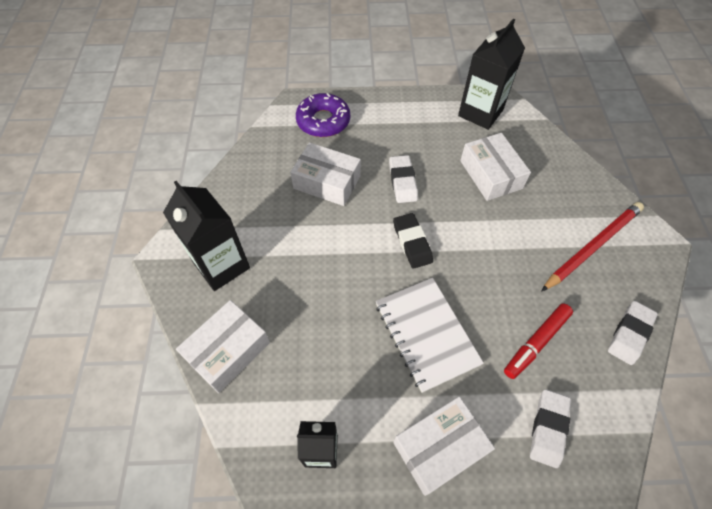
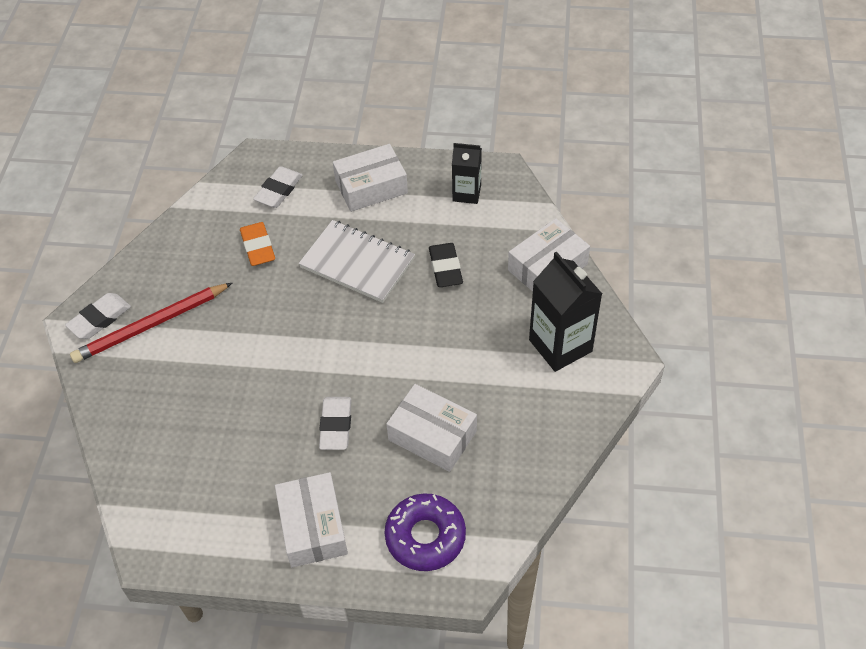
camera: 170 degrees left, 5 degrees down
white notebook [376,278,484,393] -> white notebook turned 45 degrees counterclockwise [299,220,415,303]
black eraser [393,213,433,269] -> black eraser moved to [429,243,463,287]
black carton [458,19,525,130] -> none
white box [460,133,531,201] -> white box moved to [275,472,348,567]
red marker [504,303,573,379] -> orange eraser [240,222,275,266]
white eraser [608,301,658,365] -> white eraser moved to [65,293,131,339]

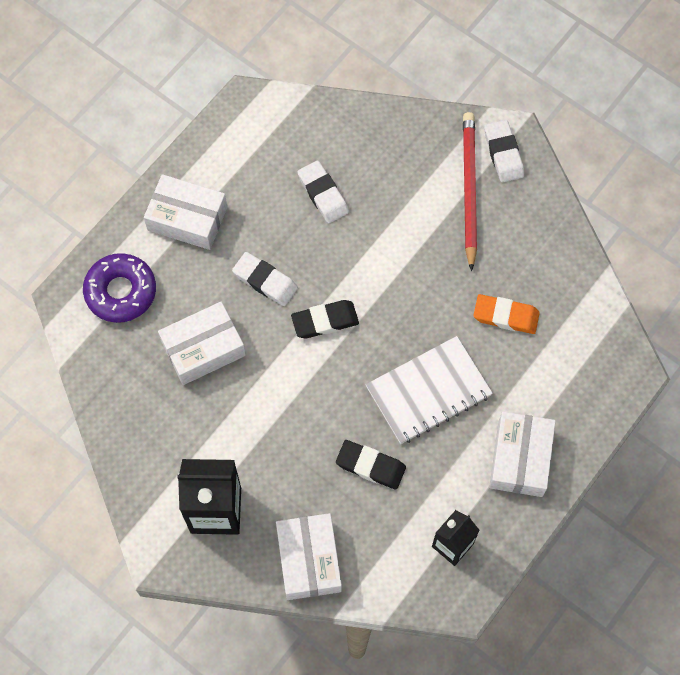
camera: 120 degrees right, 15 degrees up
white eraser [253,166,303,208] -> white eraser moved to [298,160,349,223]
none -> black eraser [291,300,359,338]

